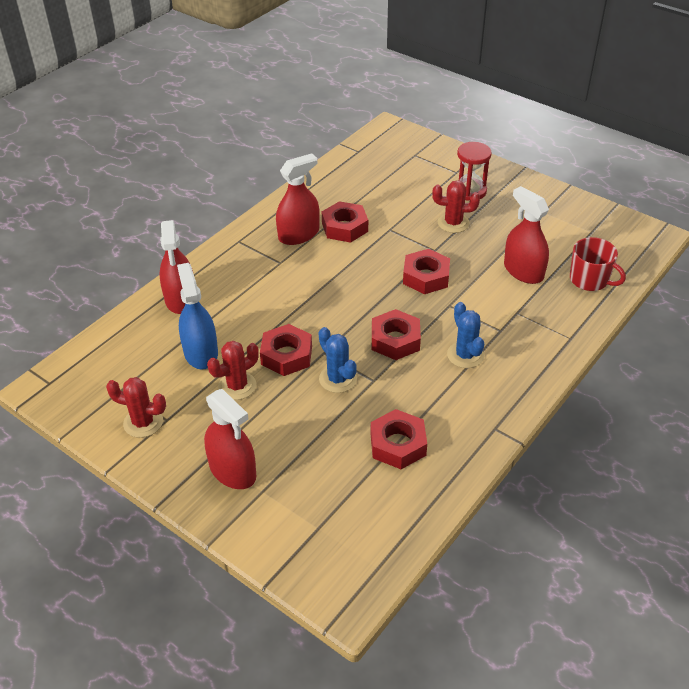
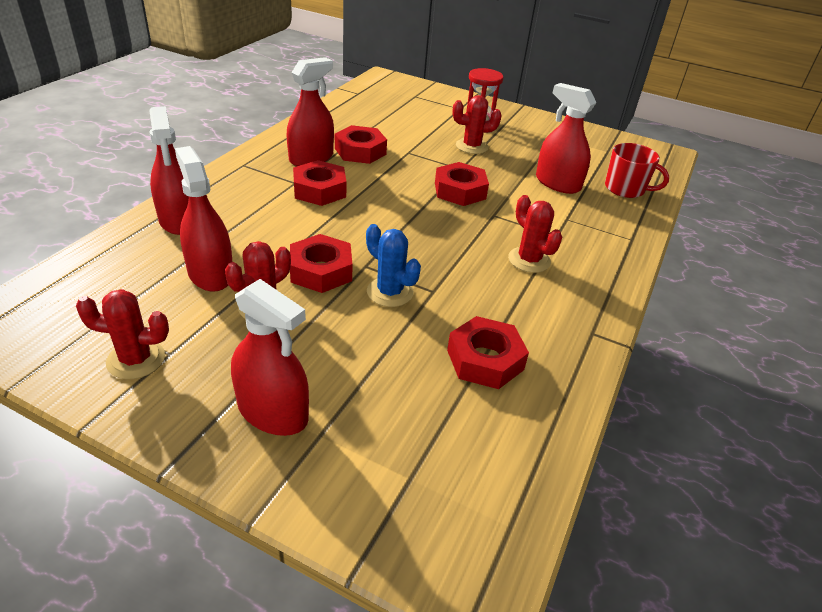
camera: 15 degrees left, 5 degrees down
blue spray bottle [177,263,218,369] -> red spray bottle [175,146,232,292]
red nut [372,309,421,360] -> red nut moved to [293,160,346,206]
blue cactus [447,302,484,368] -> red cactus [508,195,562,273]

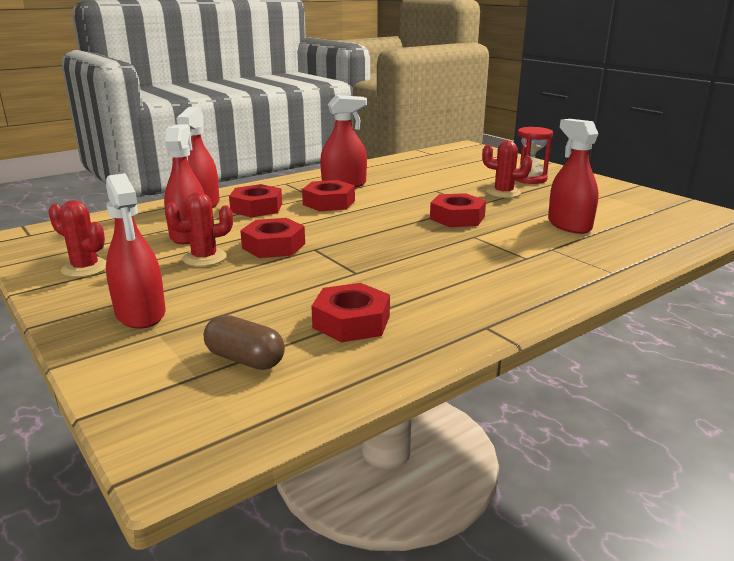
camera: 30 degrees right, 15 degrees down
red nut [335,125,387,164] -> red nut moved to [229,184,282,217]
blue cactus [366,224,421,307] -> none
red cactus [508,195,562,273] -> none
red mug [605,143,669,198] -> none
none -> brown capsule [204,315,285,370]

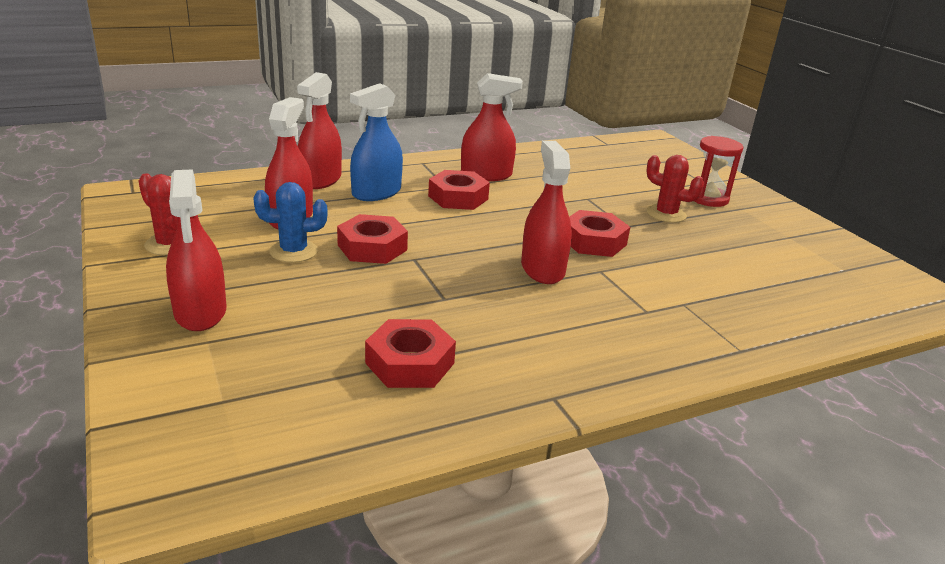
camera: 10 degrees right, 5 degrees up
red cactus [165,192,233,266] -> blue cactus [254,182,327,263]
brown capsule [204,315,285,370] -> none
red nut [229,184,282,217] -> blue spray bottle [350,83,403,201]
red spray bottle [548,119,599,234] -> red spray bottle moved to [521,141,572,284]

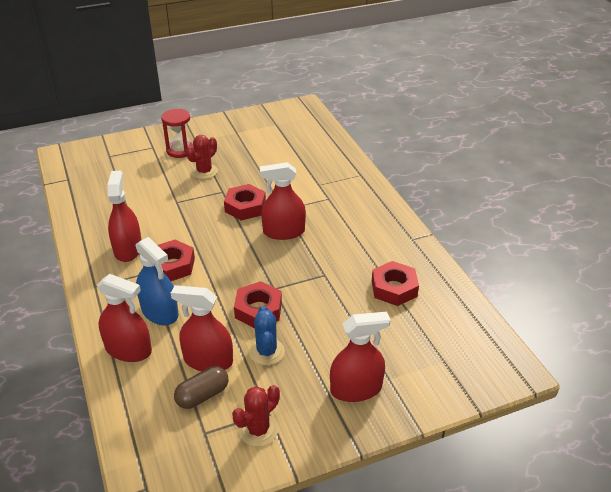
camera: 85 degrees left, 10 degrees up
none -> brown capsule [174,366,229,409]

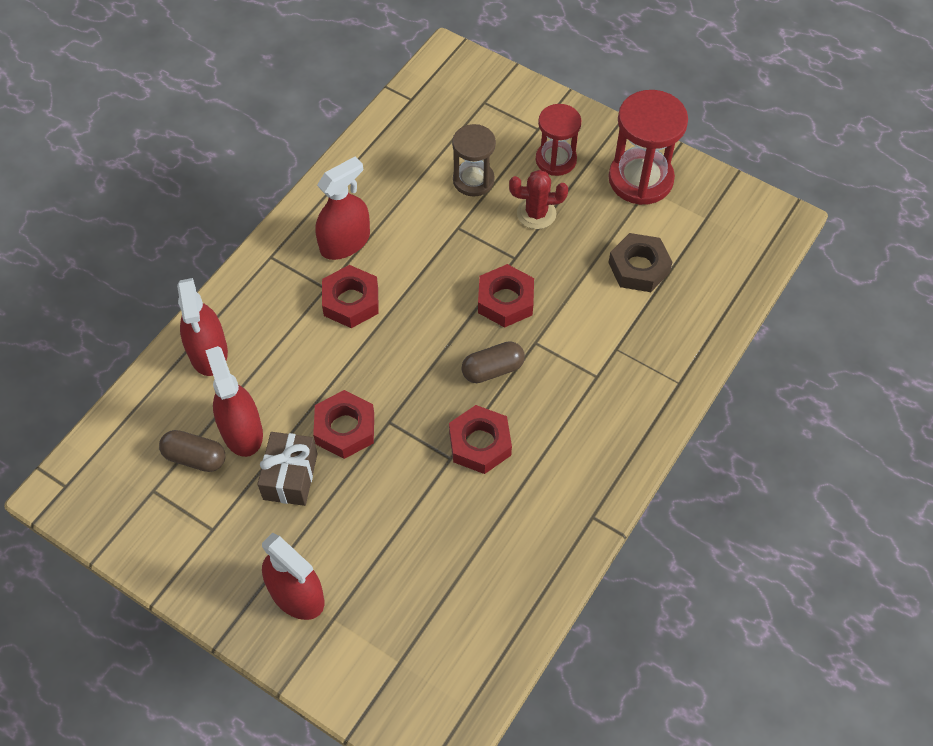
camera: 55 degrees right, 20 degrees up
blue spray bottle [136,237,178,325] -> none
red cactus [232,385,280,447] -> none
blue cactus [249,306,285,365] -> brown gift [257,432,317,506]
red spray bottle [260,162,306,240] -> brown capsule [462,341,525,383]
red nut [372,261,419,306] -> red nut moved to [449,405,512,474]
none -> brown hourglass [452,124,496,197]
none -> brown nut [608,233,672,292]
none -> red hourglass [609,90,688,205]

